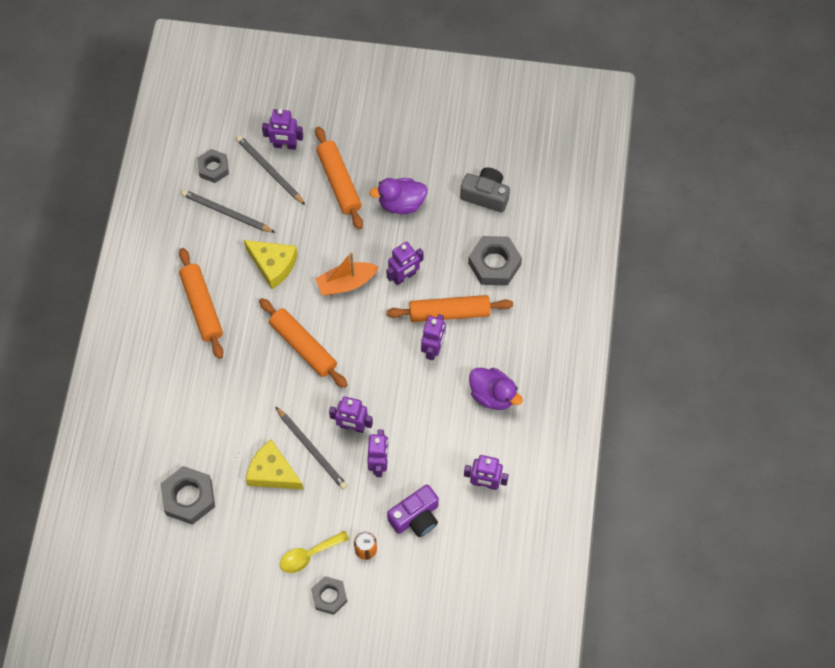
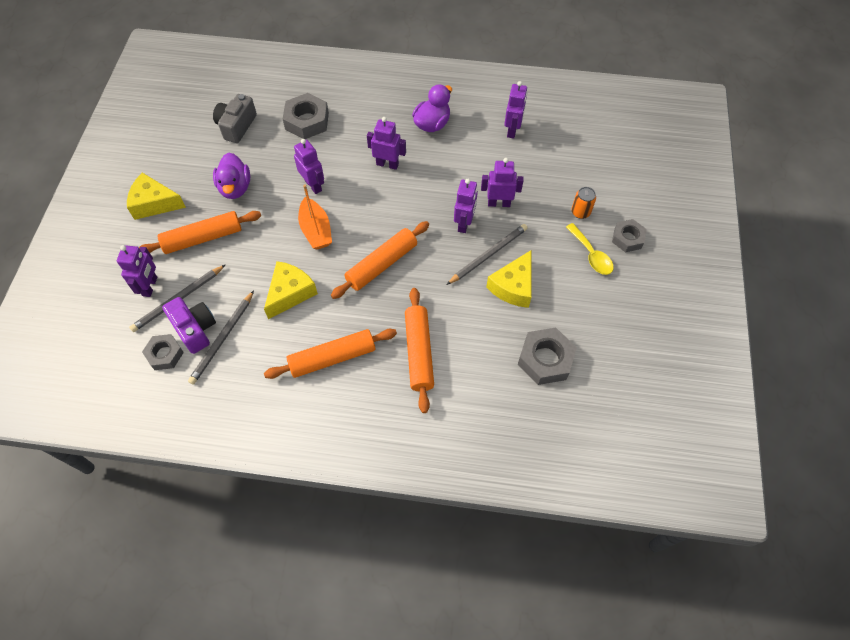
camera: 90 degrees left, 5 degrees down
orange rolling pin [386,295,513,322] -> orange rolling pin moved to [405,288,434,413]
purple camera [387,485,439,537] -> purple camera moved to [162,297,216,354]
none -> yellow cheese [127,173,186,220]

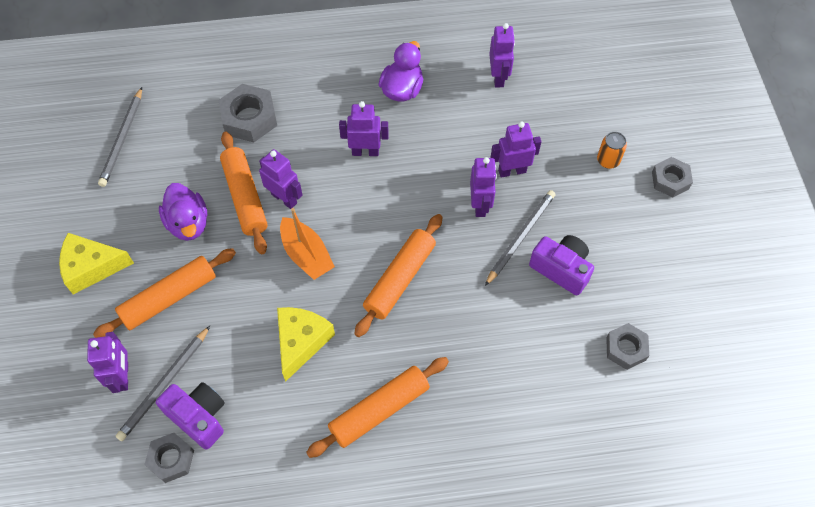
camera: 15 degrees left, 0 degrees up
grey pencil [188,291,254,385] -> grey pencil moved to [98,87,142,187]
grey camera [213,94,257,143] -> none
orange rolling pin [405,288,434,413] -> orange rolling pin moved to [220,132,268,254]
yellow cheese [486,250,532,308] -> purple camera [529,235,594,296]
grey nut [518,328,577,385] -> grey nut [606,323,649,370], size x0.65
yellow spoon [566,223,614,275] -> none

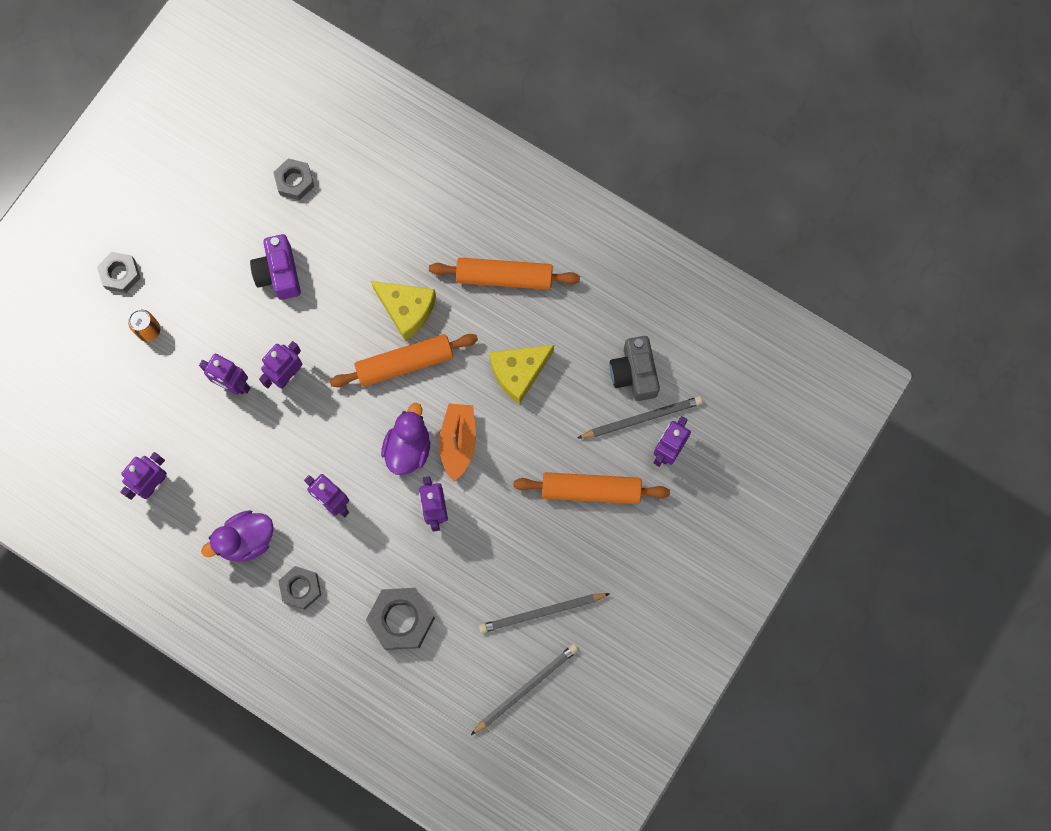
camera: 140 degrees left, 15 degrees up
yellow cheese [59,233,134,295] -> yellow cheese moved to [371,281,436,341]
grey nut [144,433,194,483] -> grey nut moved to [279,566,321,610]
purple camera [156,382,225,450] -> grey camera [610,336,660,401]
purple duck [159,183,207,241] -> purple duck moved to [381,403,430,475]
orange rolling pin [220,132,268,254] -> none
grey pencil [485,190,555,286] -> grey pencil moved to [479,593,610,633]

